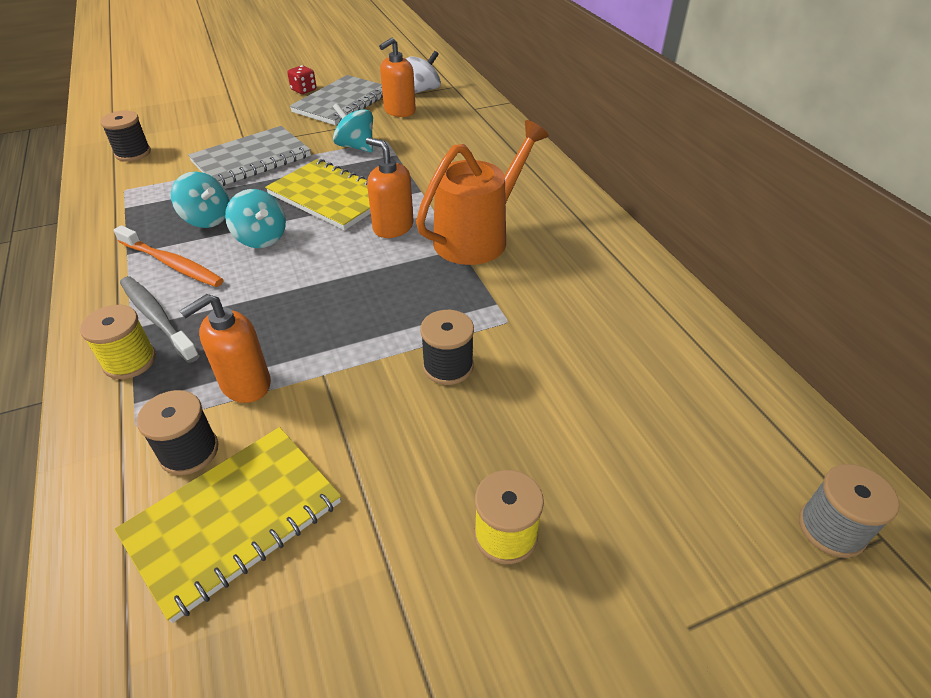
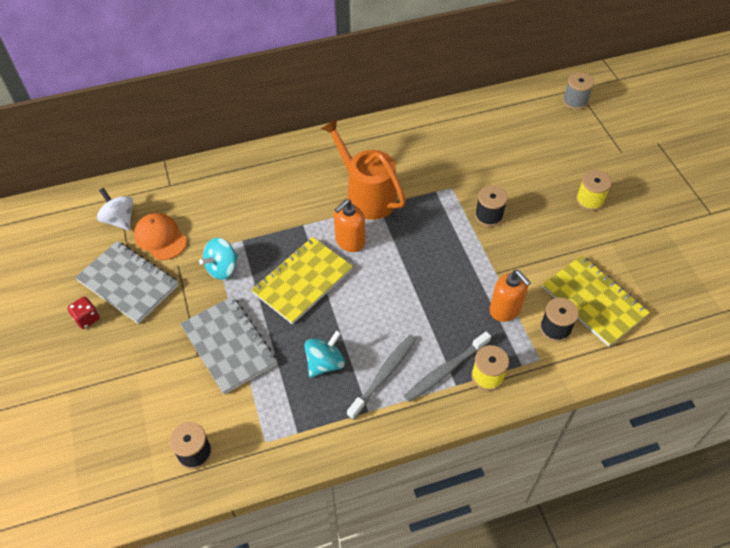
camera: 85 degrees left, 10 degrees up
orange toothbrush [113,225,224,287] -> grey toothbrush [347,335,416,420]
turquoise spinning top [225,189,286,248] -> none
orange soap dispenser [379,37,416,117] -> orange cap [134,213,187,260]

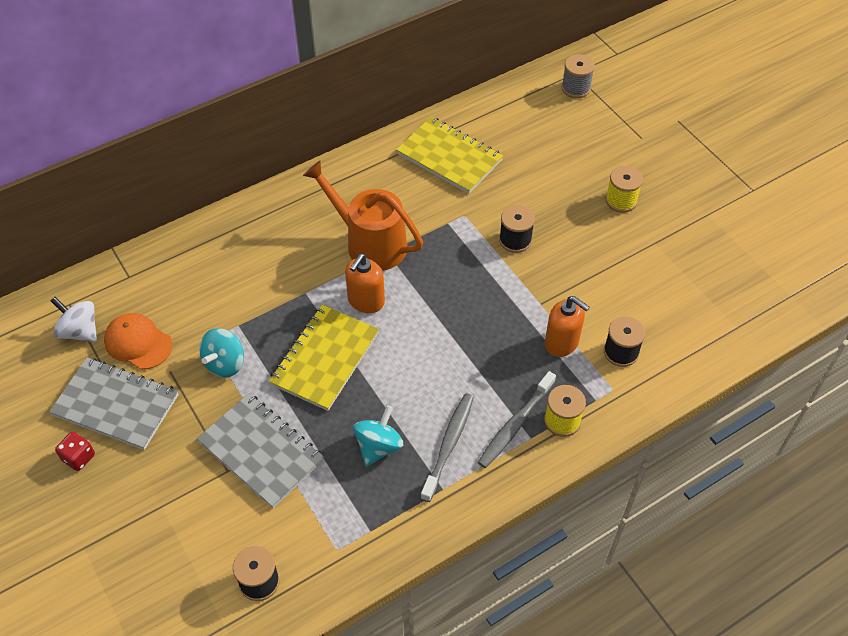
camera: 15 degrees left, 0 degrees up
yellow notebook [542,255,650,347] -> yellow notebook moved to [396,117,503,194]

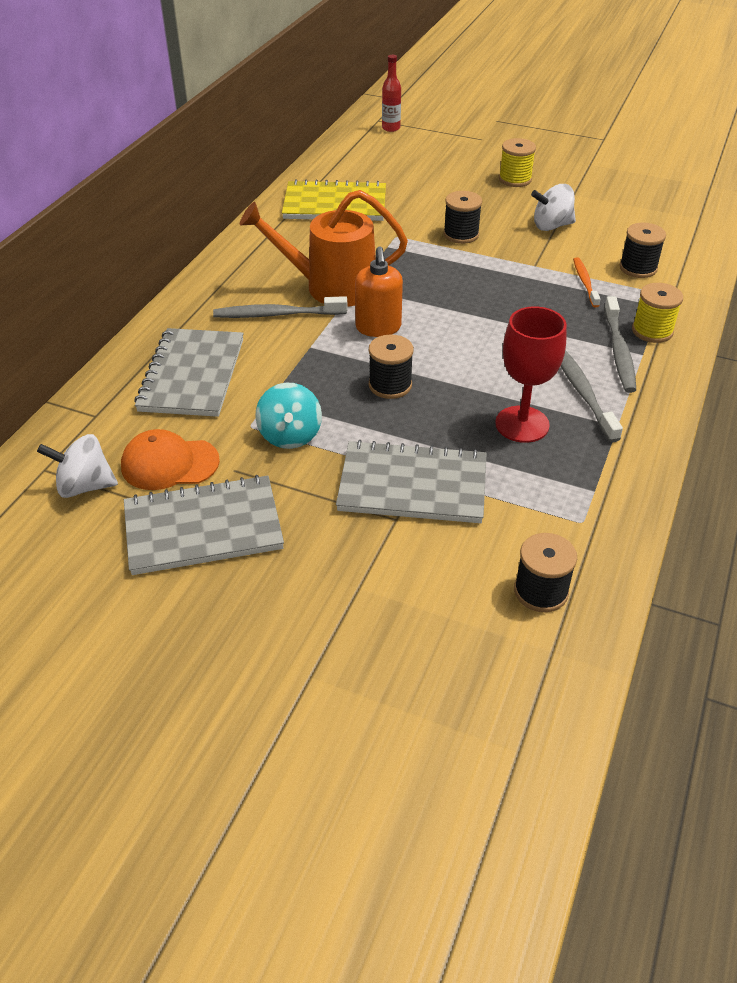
camera: 35 degrees left, 10 degrees down
red dice [55,432,95,471] -> none
yellow notebook [269,305,379,411] -> black spool [369,334,414,399]
turquoise spinning top [353,406,403,466] -> red goblet [495,306,567,443]
orange soap dispenser [545,296,590,357] -> orange toothbrush [573,257,600,307]
grey spool [561,54,595,98] -> red bottle [382,55,401,132]
none -> grey notebook [134,328,244,417]
none -> grey toothbrush [213,296,348,318]
none -> white spinning top [531,184,576,231]

